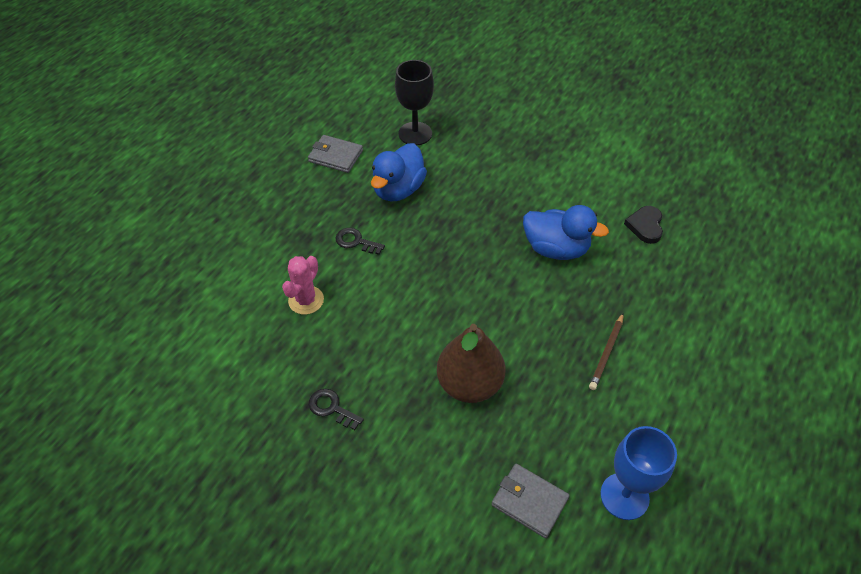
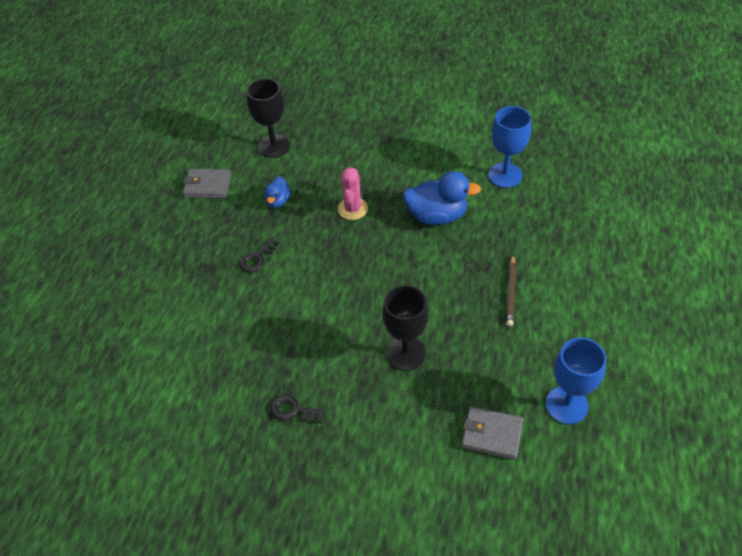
camera: 15 degrees left, 0 degrees up
pink cactus [282,256,324,315] -> pink cactus moved to [338,167,368,220]
black key [336,228,385,255] -> black key turned 60 degrees counterclockwise [239,237,279,273]
blue duck [371,143,427,202] -> blue duck [264,176,291,208], size x0.55
brown pear [437,324,505,403] -> black goblet [382,285,429,371]
black heart [624,206,663,244] -> blue goblet [488,106,531,188]

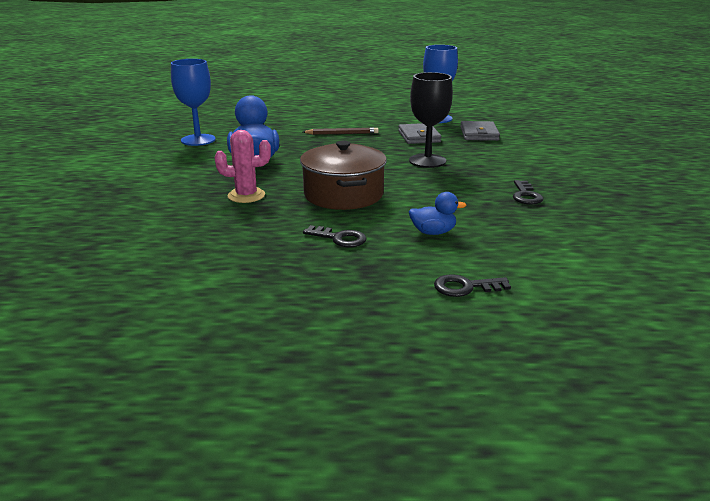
camera: 105 degrees left, 25 degrees down
grey wallet [183,169,232,198] -> grey wallet moved to [398,123,442,144]
black goblet [246,78,290,158] -> none
blue duck [264,176,291,208] -> blue duck moved to [409,192,466,235]
none -> brown pot [300,141,387,210]
none -> black key [434,274,511,297]

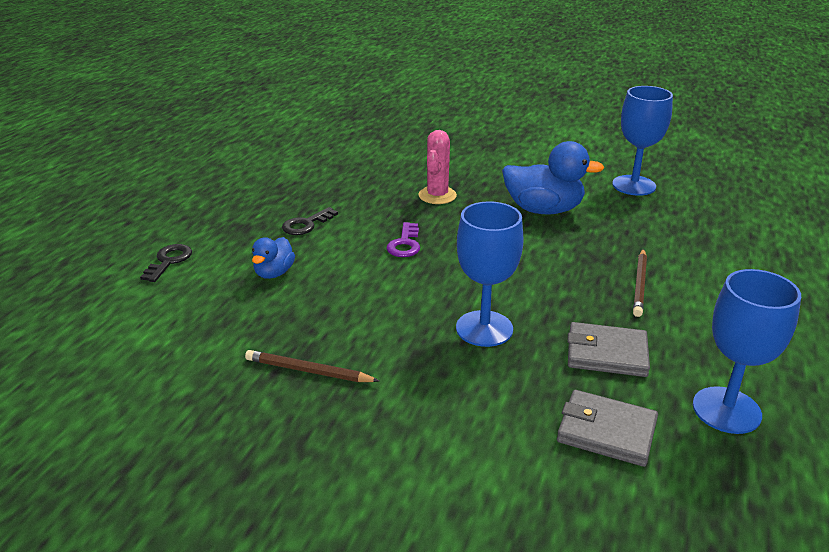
camera: 110 degrees right, 5 degrees up
brown pot [300,141,387,210] -> purple key [386,222,420,257]
black goblet [409,72,453,168] -> blue goblet [456,201,524,347]
black key [513,180,543,205] -> brown pencil [245,350,379,382]

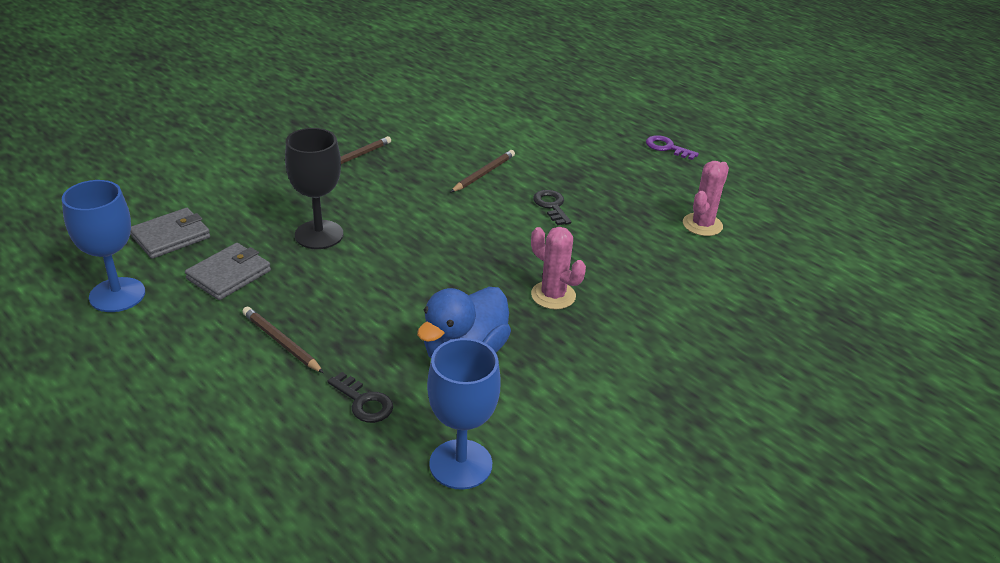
camera: 115 degrees right, 5 degrees up
black key [140,244,192,282] -> black key moved to [327,372,393,423]
blue duck [252,237,295,279] -> brown pencil [451,150,515,192]
purple key [386,222,420,257] -> purple key moved to [646,135,699,160]
blue goblet [456,201,524,347] -> black goblet [285,128,343,249]
none -> pink cactus [683,161,729,236]

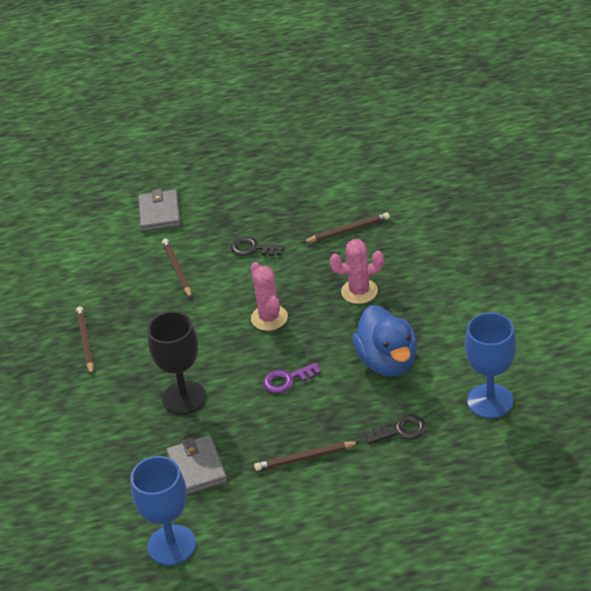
camera: 50 degrees left, 5 degrees up
grey wallet [130,208,210,259] -> grey wallet moved to [138,189,181,232]
purple key [646,135,699,160] -> purple key moved to [263,362,321,393]
pink cactus [683,161,729,236] -> pink cactus moved to [250,262,288,331]
none -> brown pencil [303,212,390,243]

